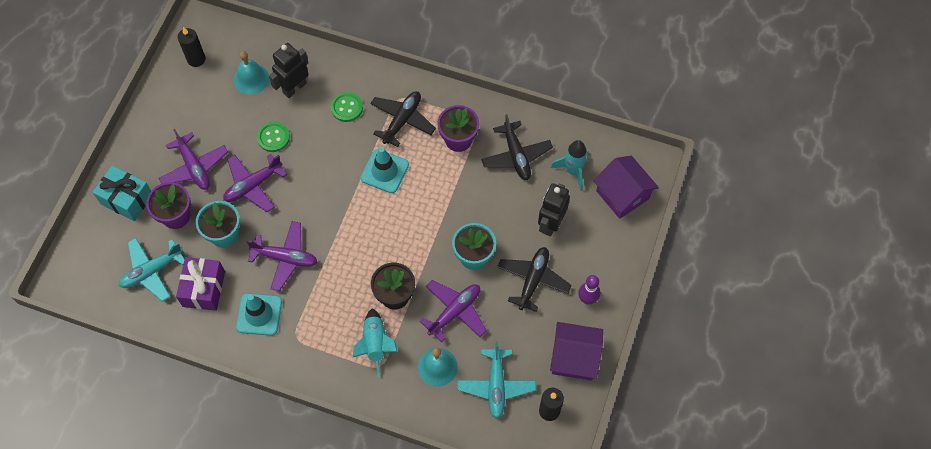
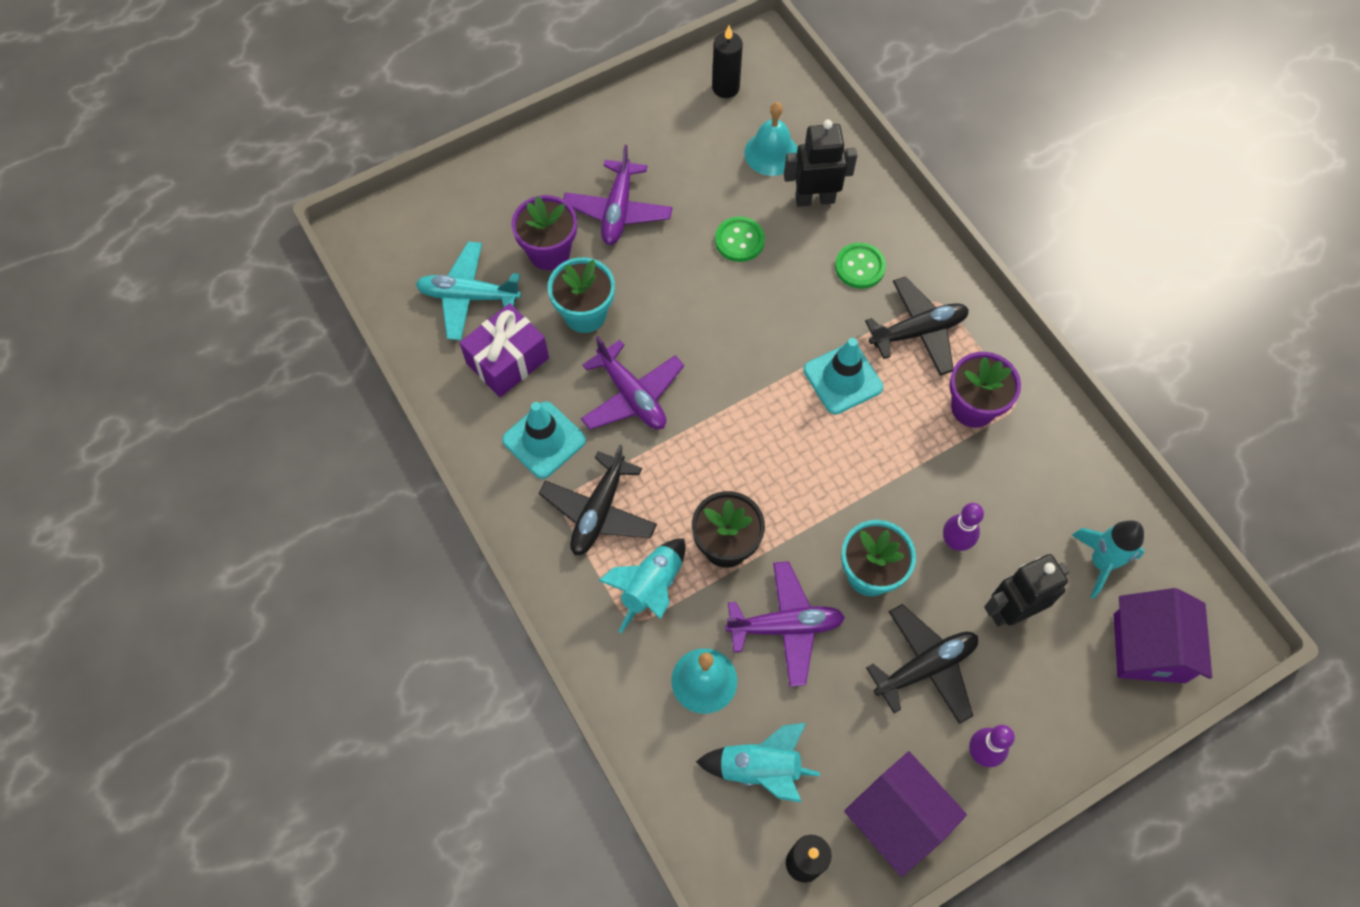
camera: 40 degrees right, 0 degrees up
turquoise gift [93,166,151,221] -> none
purple plane [223,154,287,212] -> none
turquoise plane [457,341,536,419] -> turquoise rocket [696,723,820,803]
black plane [481,114,553,180] -> black plane moved to [538,444,657,555]
none -> purple bowling pin [943,503,984,551]

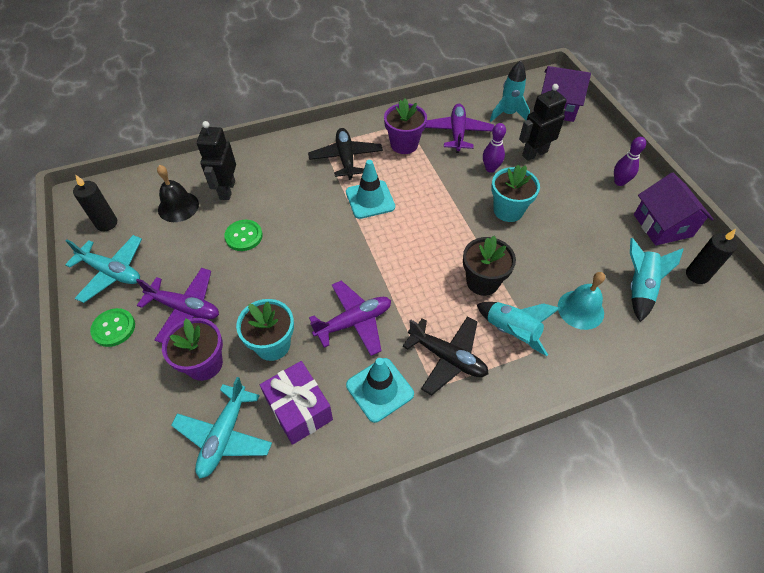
camera: 80 degrees left, 10 degrees down
purple plane [725,561,845,687] -> purple plane moved to [425,104,494,153]
turquoise bell [744,102,798,176] -> black bell [157,165,199,222]
green button [835,242,886,289] -> green button moved to [90,308,135,347]
purple house [844,751,967,877] -> purple house turned 75 degrees counterclockwise [634,173,714,246]
black plane [866,604,978,724] -> none
black robot [984,554,1069,627] -> black robot turned 75 degrees clockwise [519,84,566,161]
none -> turquoise plane [65,235,142,303]

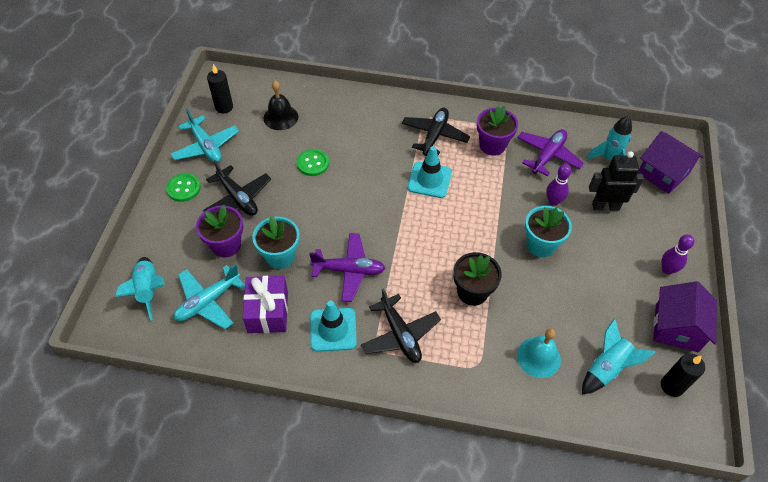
camera: 30 degrees right, 0 degrees up
purple plane [136,268,219,343] -> black plane [203,160,271,216]
black robot [197,121,236,200] -> none
turquoise rocket [477,302,560,356] -> turquoise rocket moved to [115,257,165,321]

